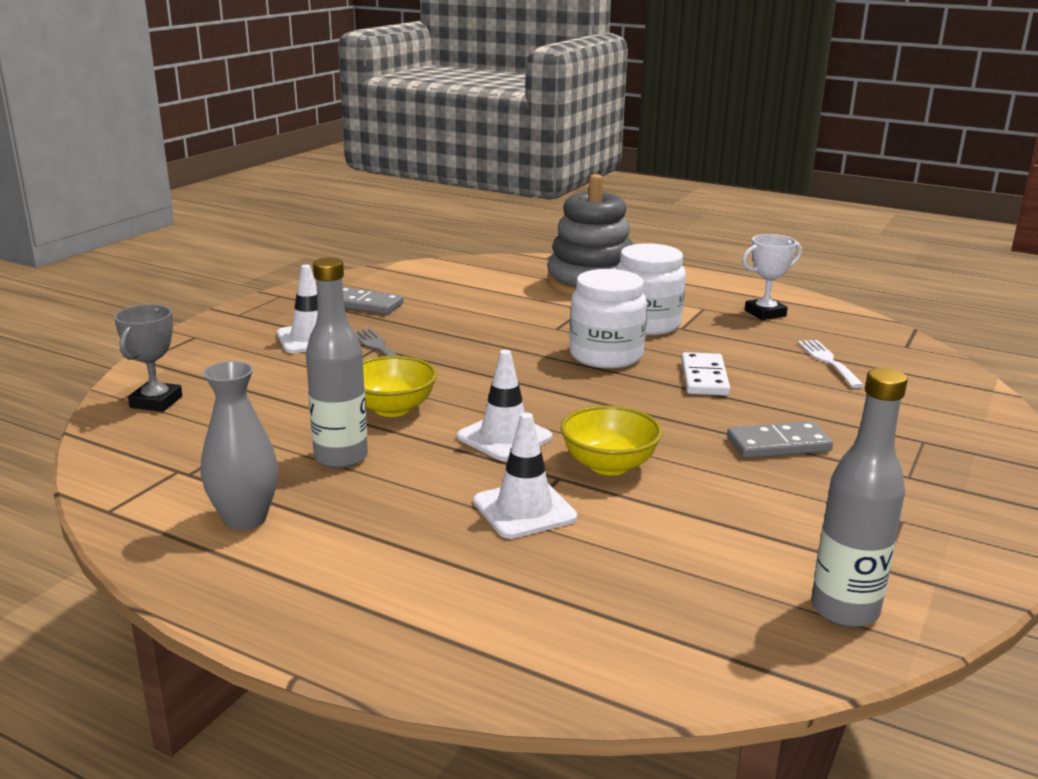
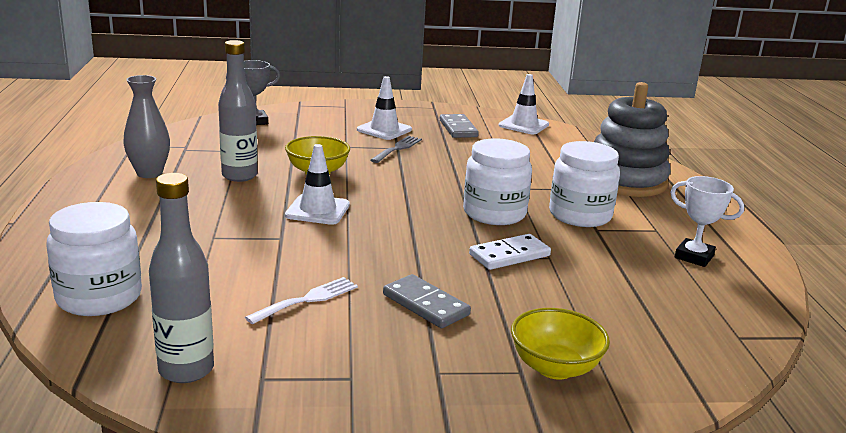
camera: 55 degrees right, 0 degrees up
white traffic cone [473,413,577,539] -> white traffic cone moved to [499,74,549,134]
yellow bowl [560,405,662,476] -> yellow bowl moved to [511,308,610,380]
white fork [798,340,865,388] -> white fork moved to [245,277,358,324]
none -> white jar [46,202,142,316]

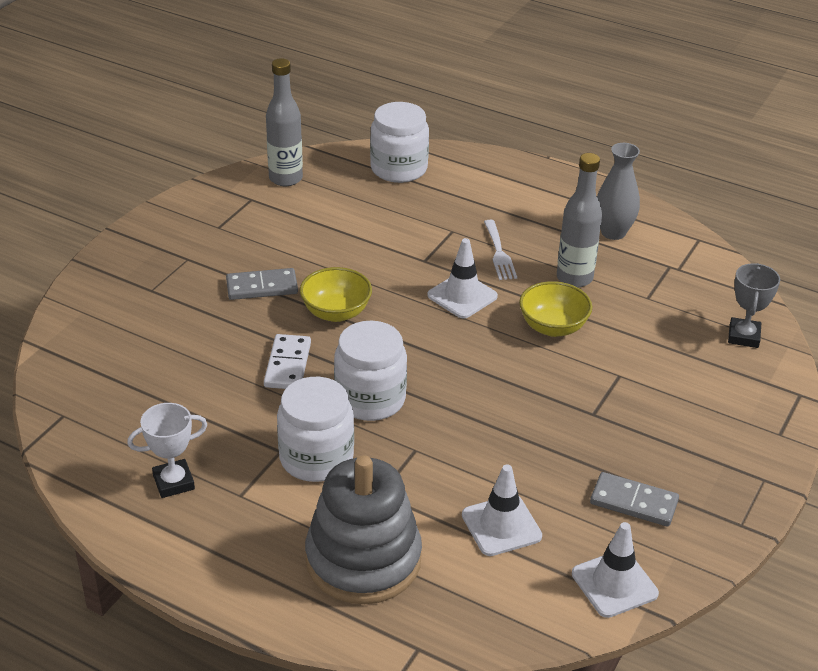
camera: 125 degrees right, 15 degrees up
white fork [245,277,358,324] -> white fork moved to [484,220,517,280]
white traffic cone [357,76,412,140] -> white traffic cone moved to [462,464,542,556]
grey fork [371,136,422,163] -> none
yellow bowl [511,308,610,380] -> yellow bowl moved to [300,267,372,322]

